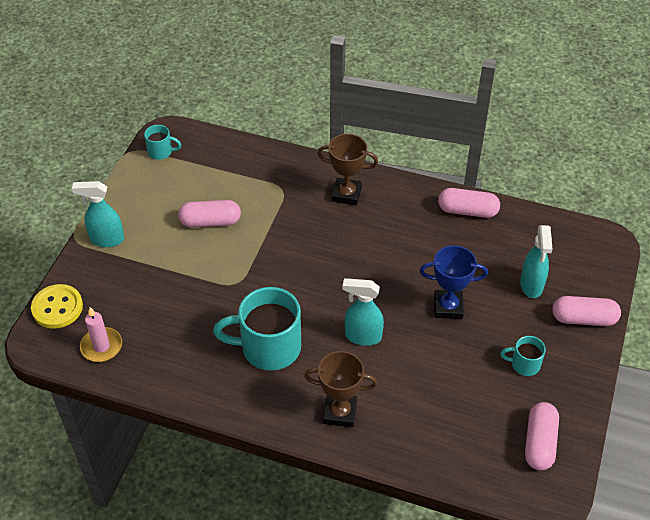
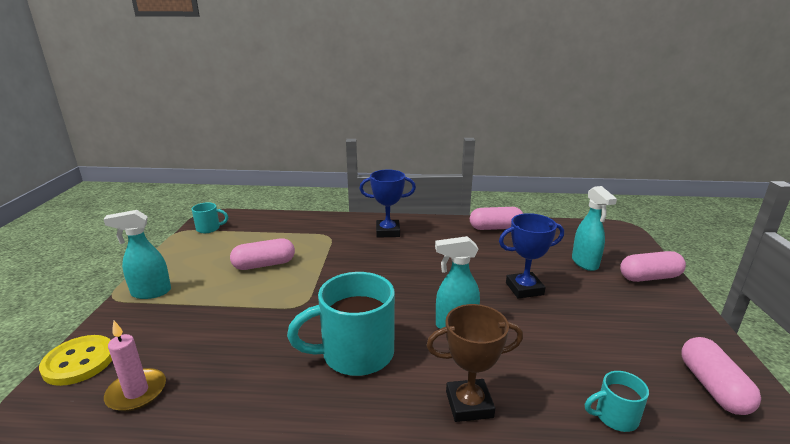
camera: 15 degrees left, 25 degrees down
brown trophy [317,134,378,205] -> blue trophy [359,170,416,238]
turquoise mug [500,336,546,376] -> turquoise mug moved to [585,371,649,432]

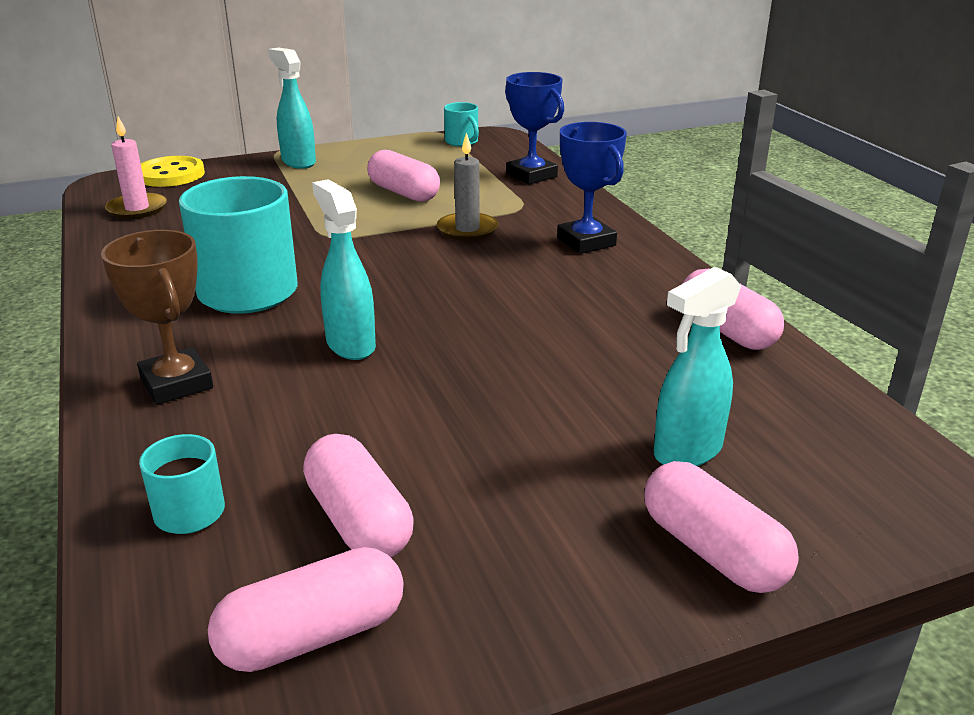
camera: 65 degrees right, 5 degrees up
blue trophy [499,213,564,299] -> blue trophy moved to [505,72,564,185]
none -> pink capsule [303,434,413,557]
none -> grey candle [437,132,498,241]

